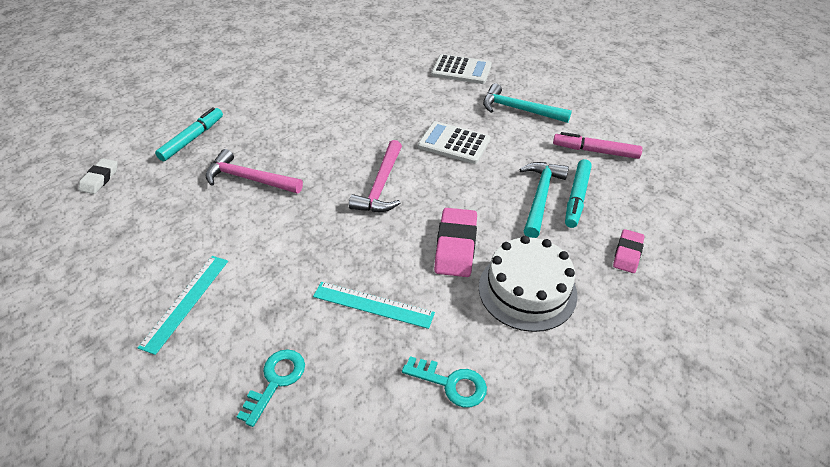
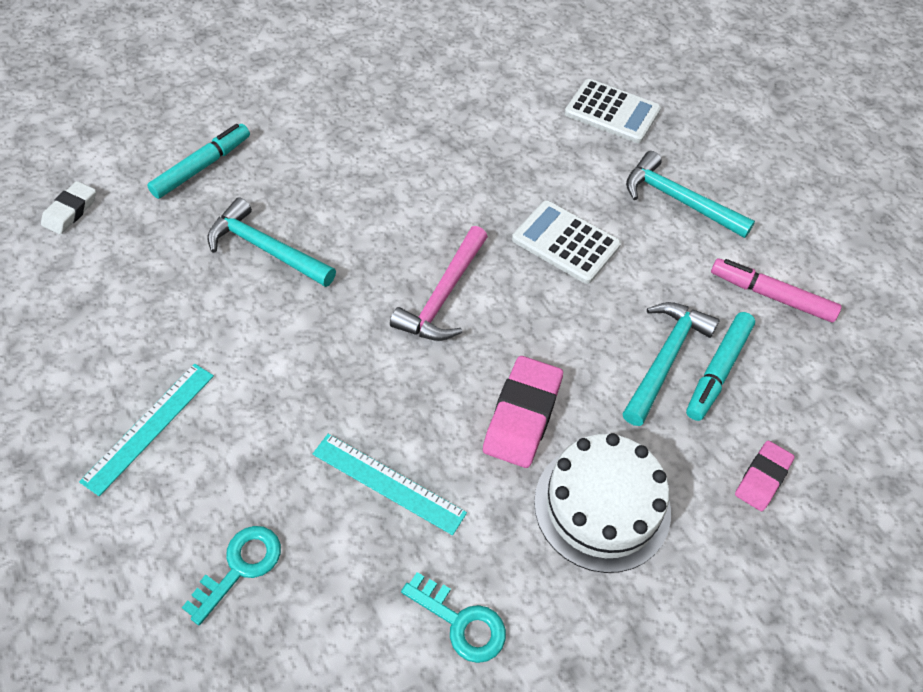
camera: 10 degrees right, 10 degrees up
pink hammer [206,149,303,194] -> turquoise hammer [207,197,336,287]

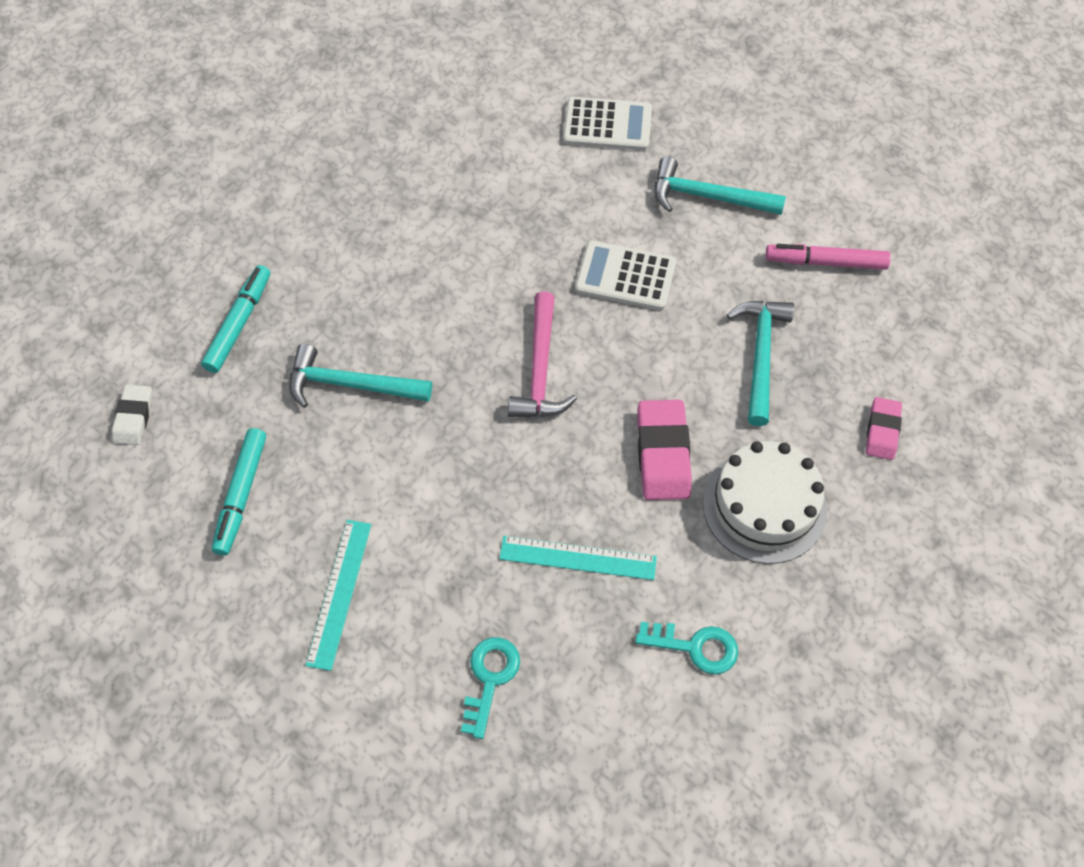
camera: 20 degrees left, 5 degrees up
turquoise marker [686,312,755,421] -> turquoise marker moved to [212,428,266,556]

